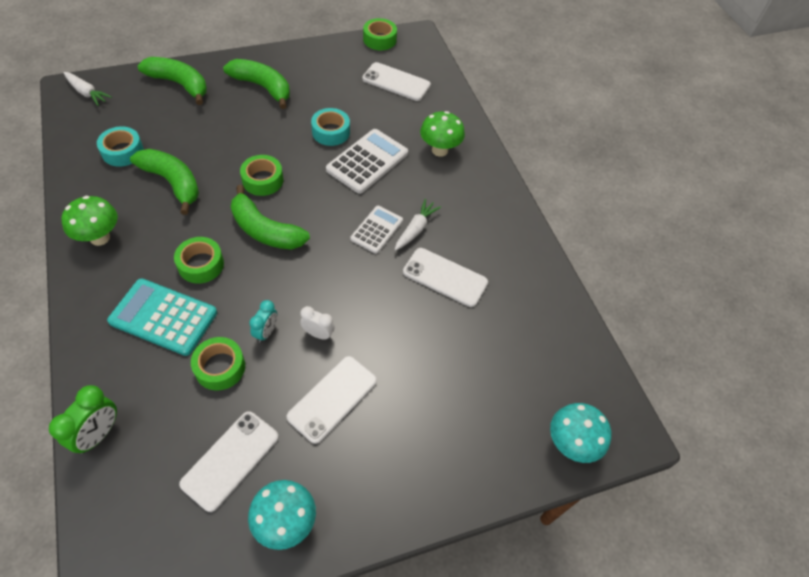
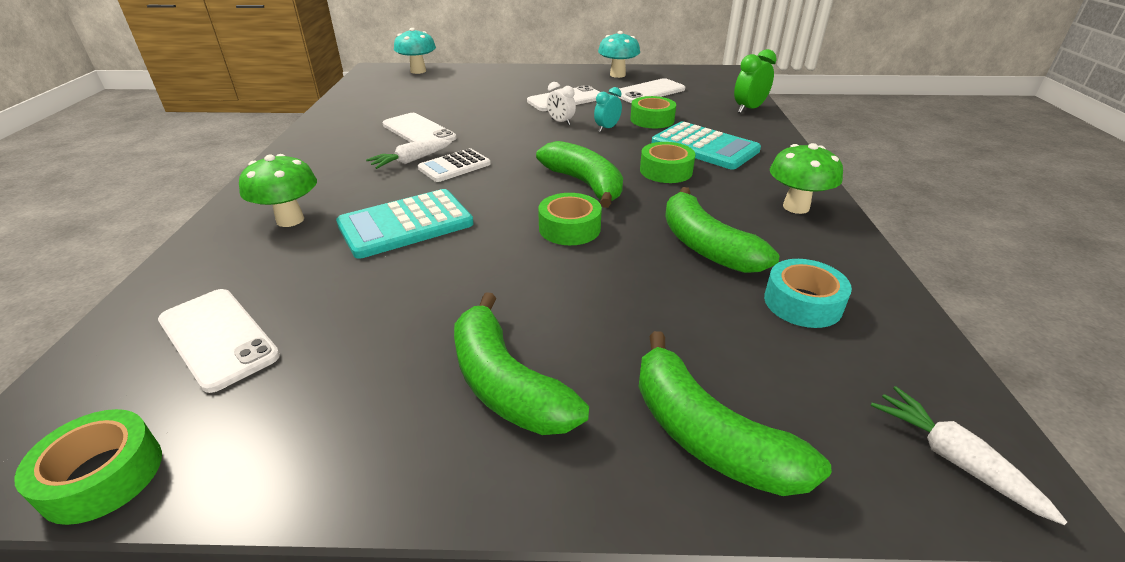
camera: 155 degrees left, 20 degrees down
turquoise tape [311,108,350,146] -> none
white calculator [326,129,408,194] -> turquoise calculator [336,189,474,259]

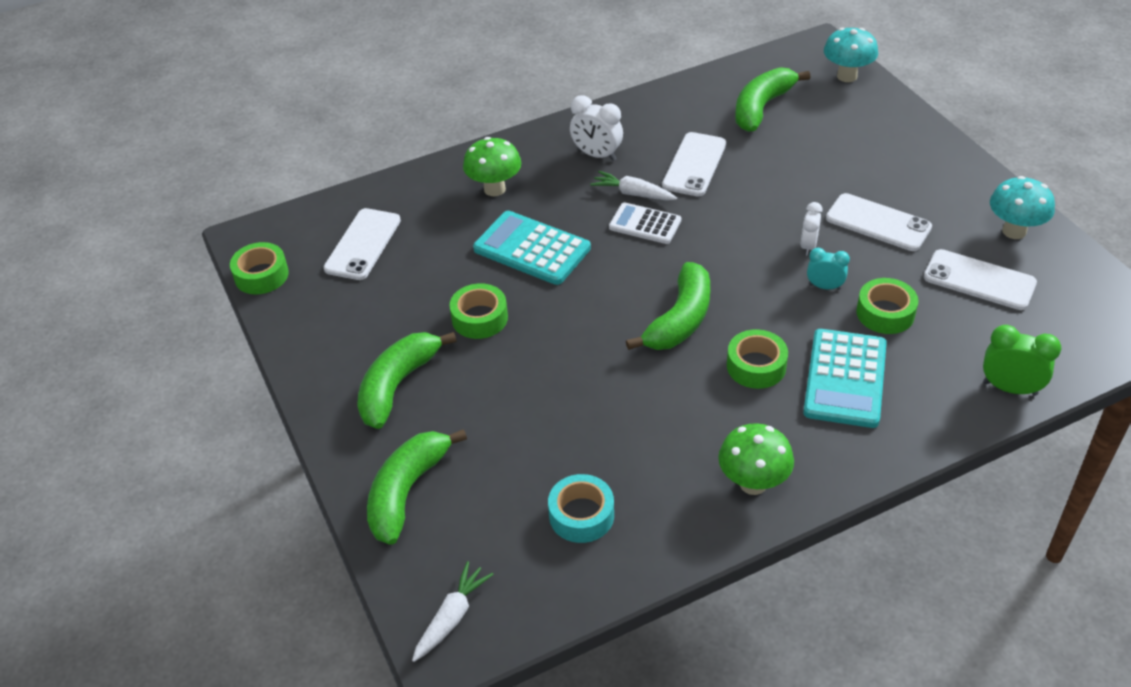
camera: 65 degrees right, 10 degrees up
green tape [538,193,602,245] -> green tape moved to [450,283,508,339]
green banana [665,187,779,273] -> green banana moved to [735,67,811,132]
none -> white clock [570,95,623,161]

